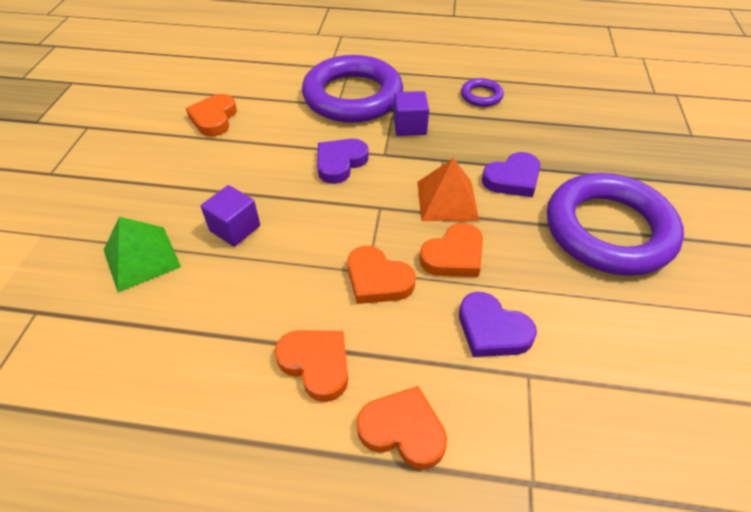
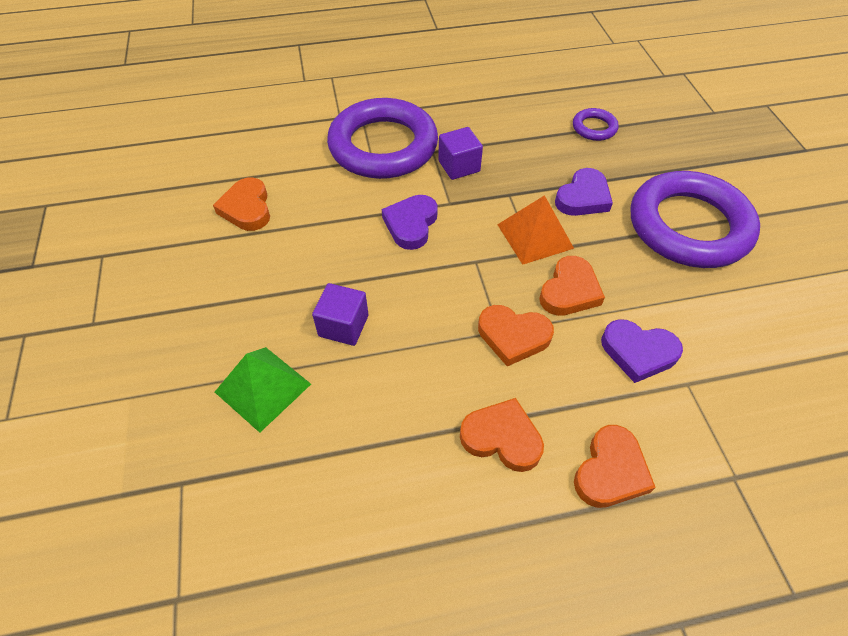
camera: 20 degrees left, 5 degrees up
orange heart [357,386,447,470] -> orange heart turned 120 degrees clockwise [574,425,656,508]
purple ring [461,78,504,107] -> purple ring moved to [573,108,619,141]

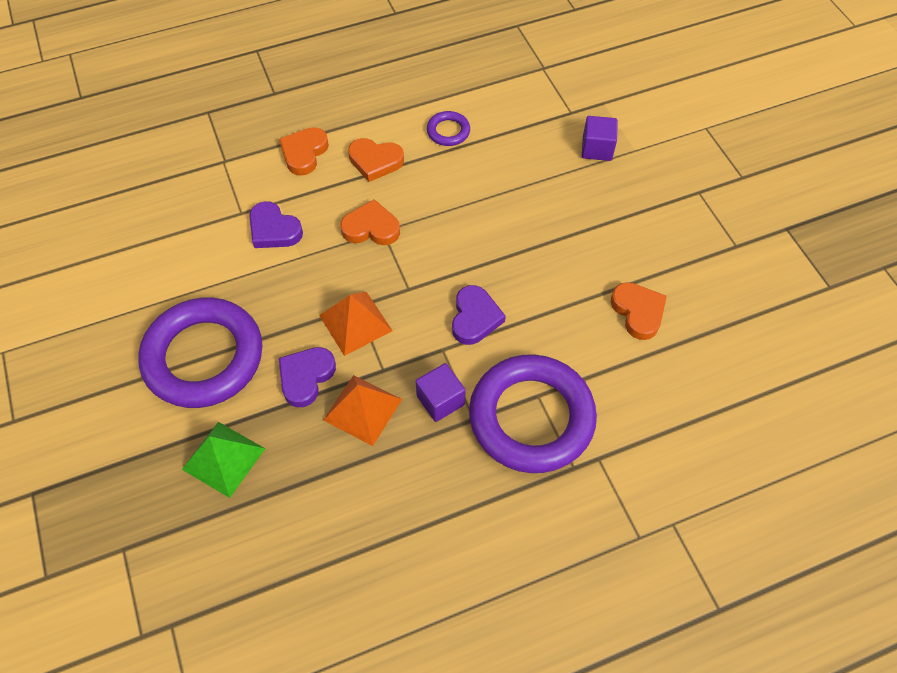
camera: 170 degrees right, 5 degrees up
green pyramid [215,347,311,433] -> green pyramid moved to [182,422,265,498]
purple cube [312,283,369,346] -> purple cube moved to [582,116,618,161]
orange heart [539,256,605,316] -> none
purple ring [573,108,619,141] -> purple ring moved to [427,111,470,146]
purple heart [601,319,683,383] -> purple heart turned 150 degrees counterclockwise [249,201,303,248]
none -> orange pyramid [323,375,402,446]

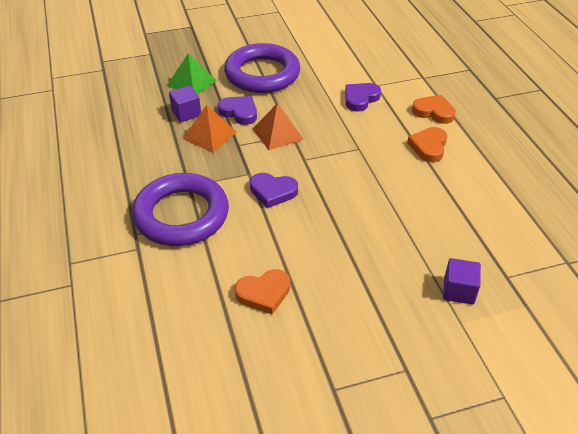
camera: 95 degrees right, 15 degrees down
orange heart [340,199,400,245] -> none
purple cube [416,363,466,422] -> purple cube moved to [169,86,201,122]
purple ring [427,111,470,146] -> none

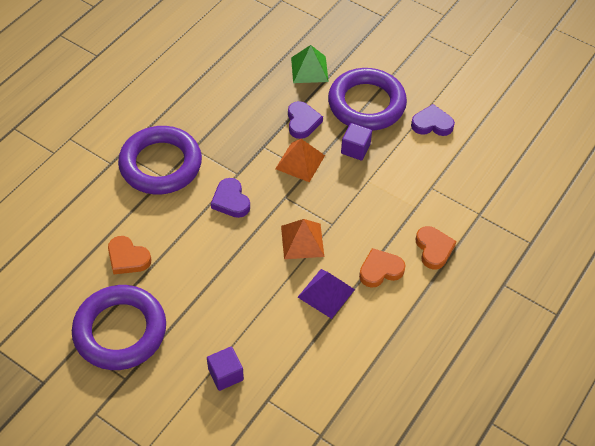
camera: 50 degrees right, 10 degrees up
purple cube [169,86,201,122] -> purple cube moved to [341,123,372,161]
orange pyramid [183,105,237,153] -> orange pyramid moved to [281,219,324,259]
purple heart [345,83,381,112] -> purple heart moved to [411,104,455,136]
none -> purple ring [72,285,166,370]
none -> purple pyramid [298,269,355,319]

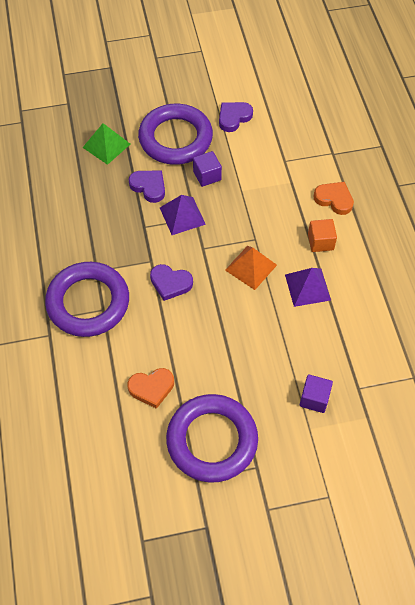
camera: 45 degrees left, 5 degrees up
orange pyramid [275,139,325,182] -> purple pyramid [160,195,206,235]
orange heart [359,248,406,288] -> orange cube [308,219,337,252]

